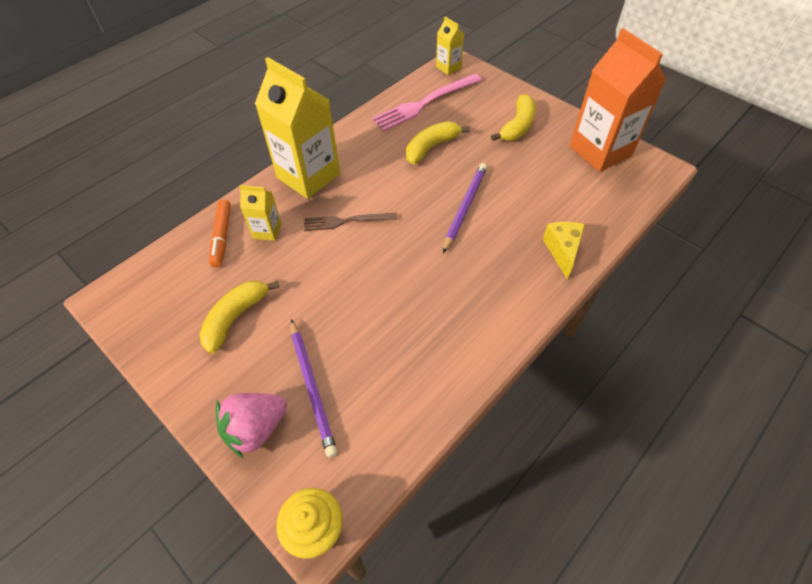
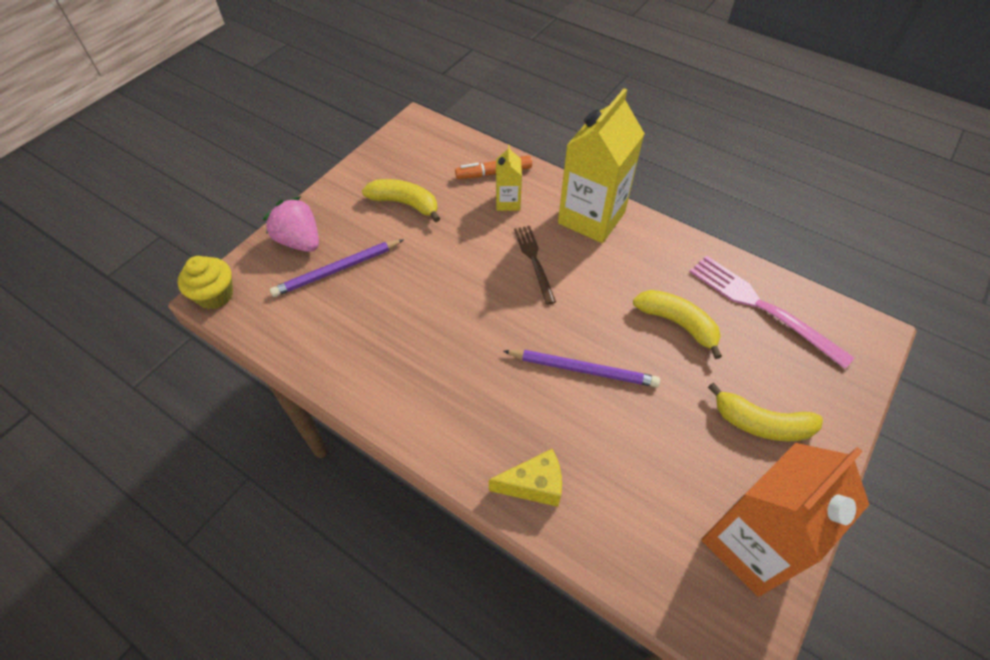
camera: 80 degrees right, 0 degrees up
yellow carton [436,16,465,75] -> none

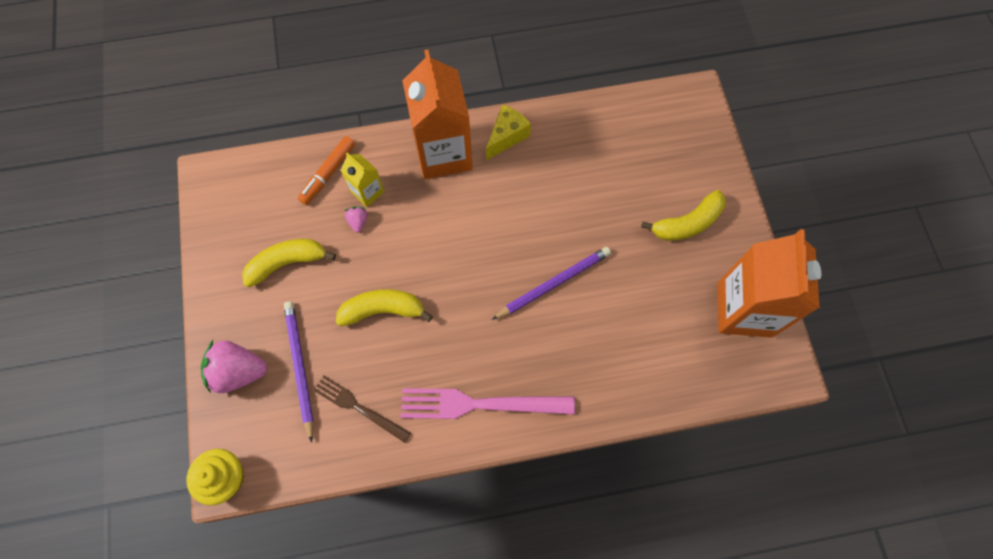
camera: 45 degrees left, 15 degrees up
purple pencil [270,239,404,297] -> purple pencil turned 150 degrees clockwise [284,301,314,443]
yellow cheese [489,449,562,507] -> yellow cheese moved to [486,105,531,160]
brown fork [514,226,556,305] -> brown fork moved to [313,376,411,443]
yellow carton [558,88,645,243] -> orange carton [402,49,473,179]
yellow banana [633,290,722,359] -> yellow banana moved to [336,289,433,326]
pink fork [690,255,854,369] -> pink fork moved to [401,388,575,419]
none -> pink strawberry [345,206,367,232]

